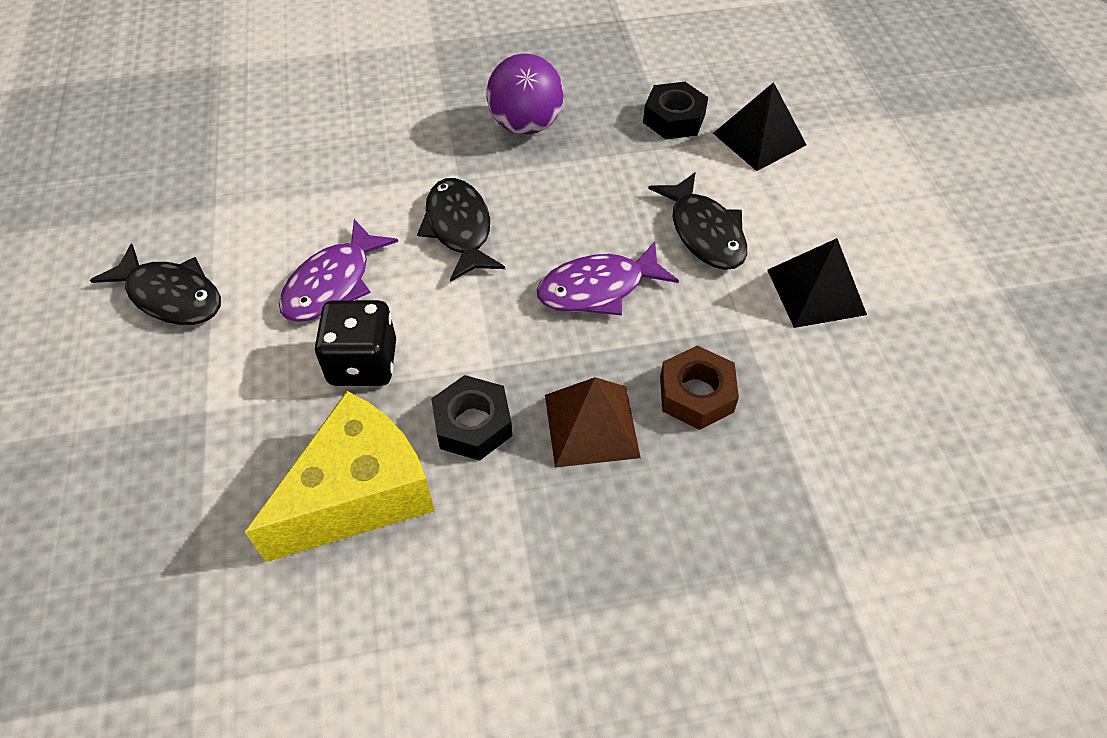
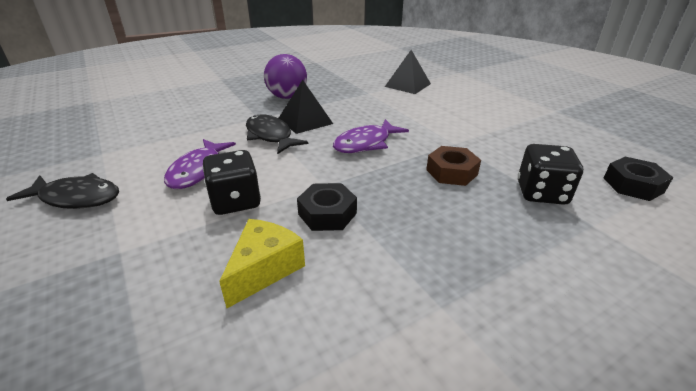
camera: 20 degrees left, 20 degrees down
yellow cheese [245,391,435,562] -> yellow cheese [219,219,305,308], size x0.65
brown pyramid [545,377,641,468] -> none
black nut [643,82,708,139] -> black nut moved to [604,157,673,201]
black fish [648,172,747,270] -> none
black pyramid [767,238,867,328] -> black pyramid moved to [279,80,333,134]
none -> black dice [518,144,583,205]

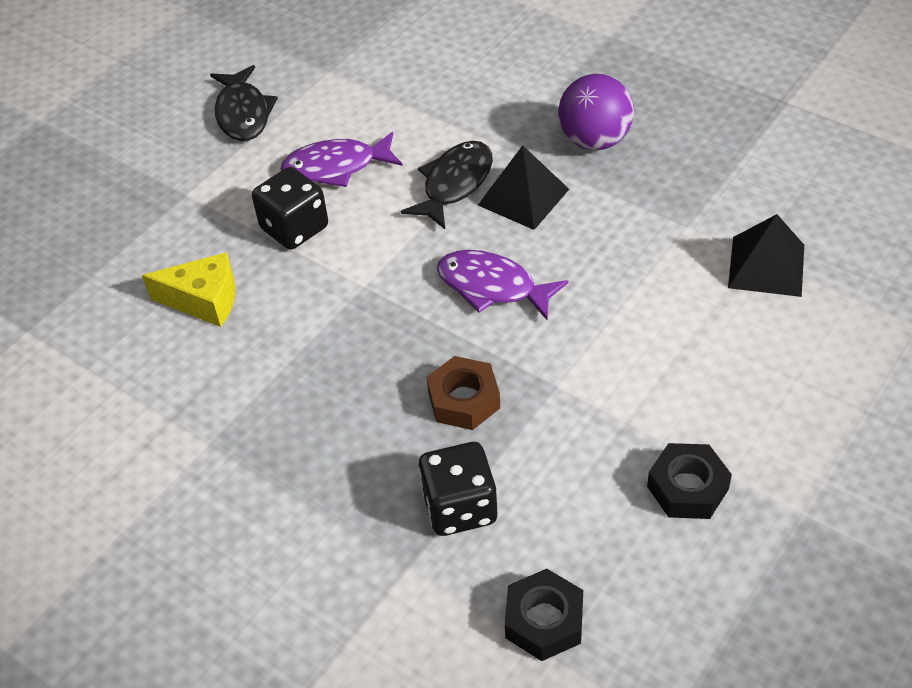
camera: 70 degrees right, 15 degrees up
black nut [297,183,357,231] -> black nut moved to [647,443,732,519]

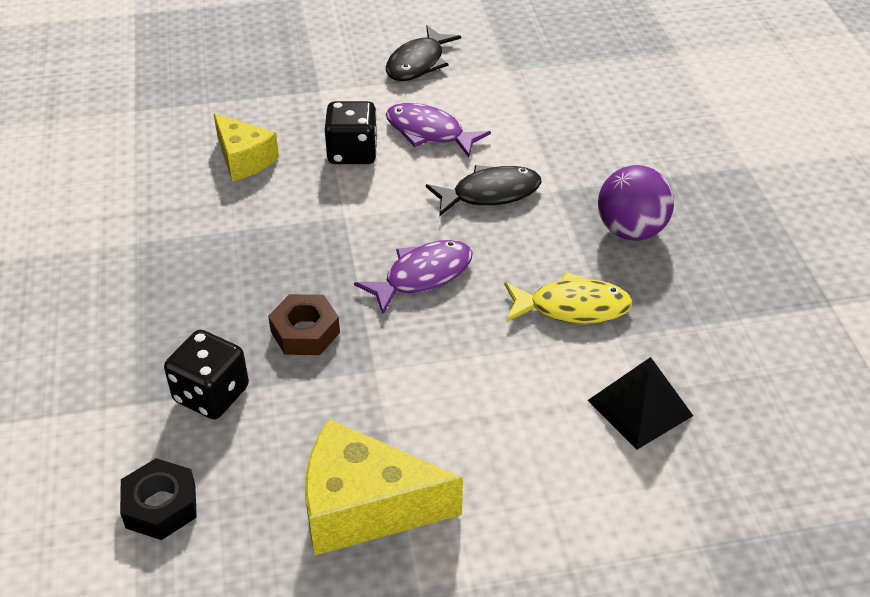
camera: 40 degrees right, 5 degrees down
purple fish [437,250,568,321] -> purple fish turned 75 degrees clockwise [354,240,472,314]
black pyramid [478,145,569,230] -> none
black nut [647,443,732,519] -> yellow cheese [305,419,463,556]
none -> yellow fish [505,272,633,324]

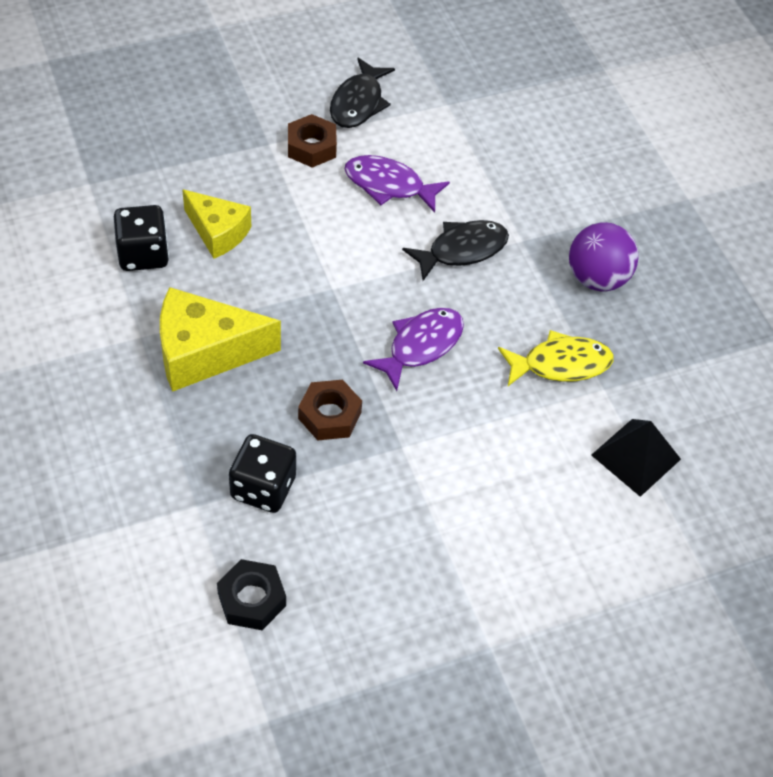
camera: 15 degrees left, 10 degrees up
yellow cheese [305,419,463,556] -> yellow cheese moved to [160,287,281,392]
black dice [325,101,378,164] -> black dice moved to [114,205,169,271]
none -> brown nut [288,114,337,168]

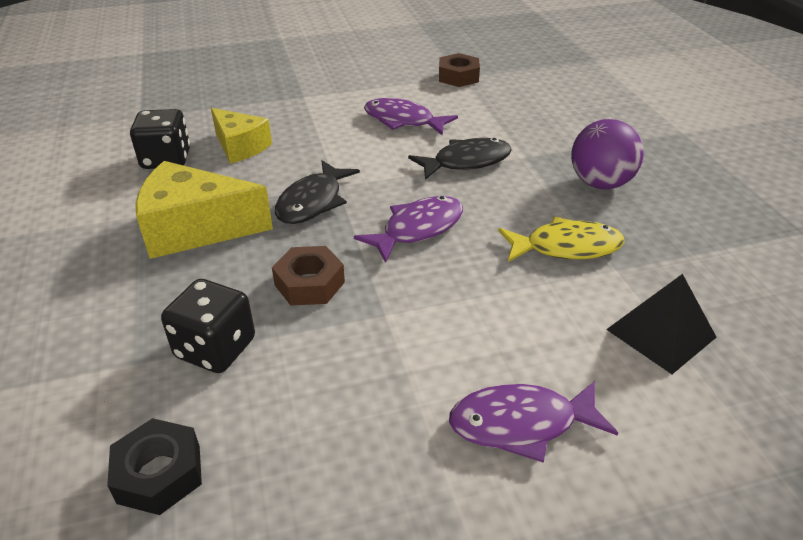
camera: 10 degrees right, 15 degrees down
brown nut [288,114,337,168] -> brown nut moved to [439,53,480,87]
black fish [330,58,395,128] -> black fish moved to [275,160,360,224]
none -> purple fish [449,381,618,463]

